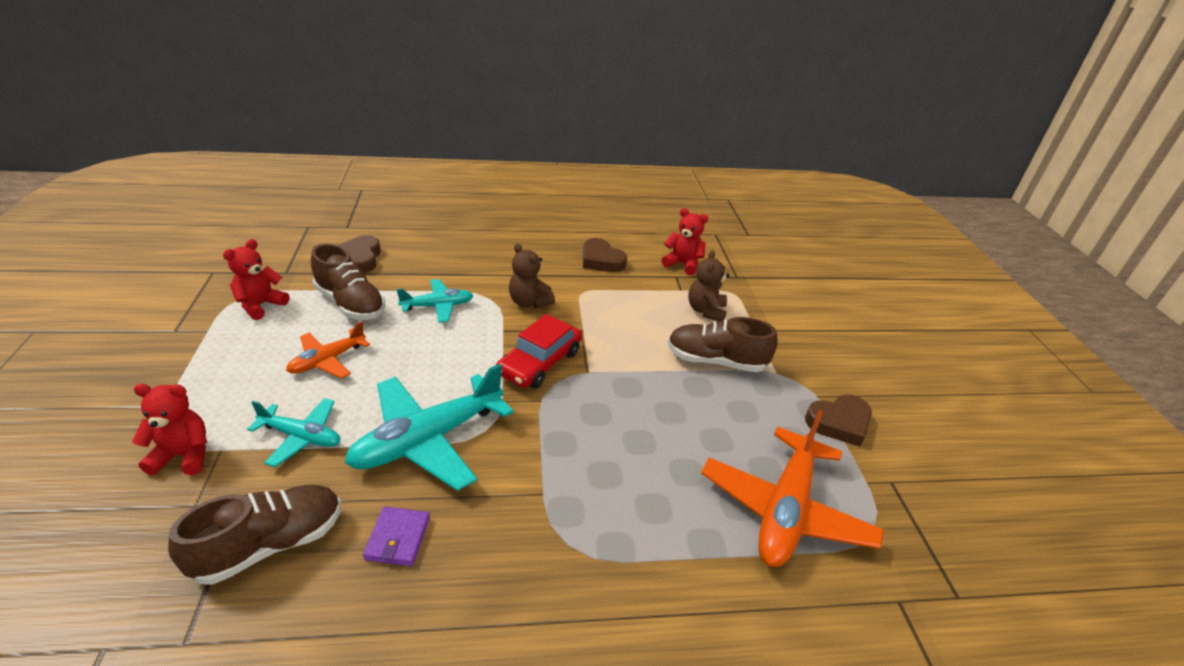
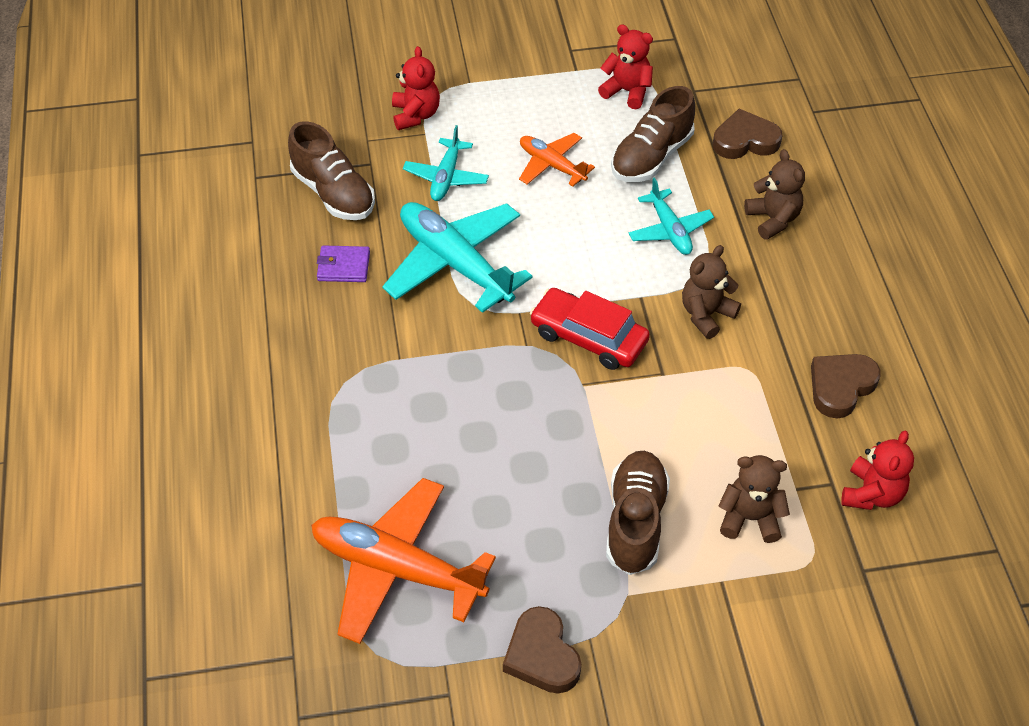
camera: 90 degrees right, 15 degrees up
none -> brown teddy bear [744,149,805,240]

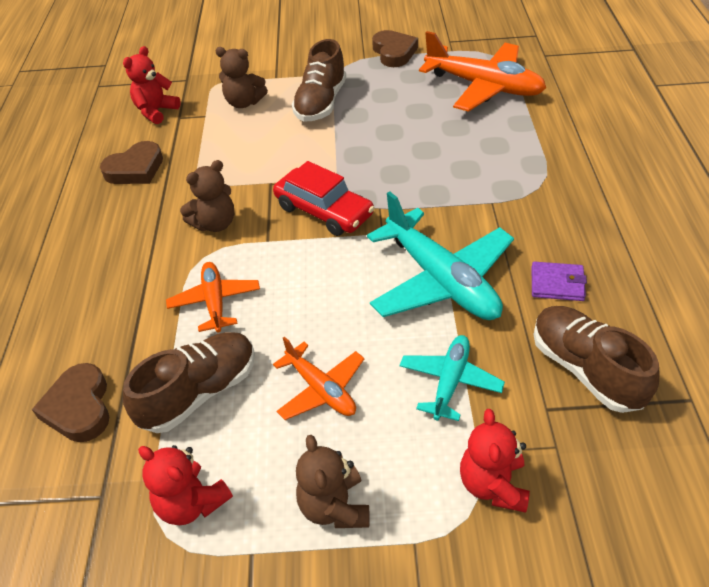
camera: 170 degrees left, 5 degrees down
turquoise plane [628,178,714,255] -> orange plane [166,262,260,332]
brown heart [713,109,782,159] -> brown heart turned 75 degrees clockwise [32,363,109,442]
brown teddy bear [744,149,805,240] -> brown teddy bear moved to [296,435,369,528]

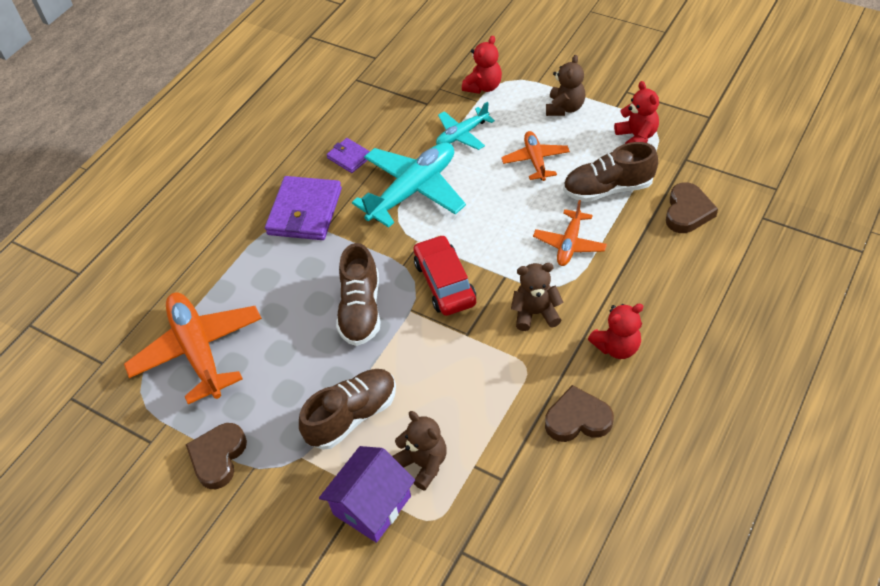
camera: 145 degrees left, 5 degrees up
red teddy bear [123,46,181,124] -> red teddy bear moved to [588,304,643,359]
turquoise plane [367,191,514,320] -> turquoise plane turned 45 degrees clockwise [352,143,466,228]
brown shoe [533,306,659,413] -> brown shoe moved to [336,243,381,346]
none -> purple wallet [265,176,342,240]
none -> purple house [319,446,415,543]

